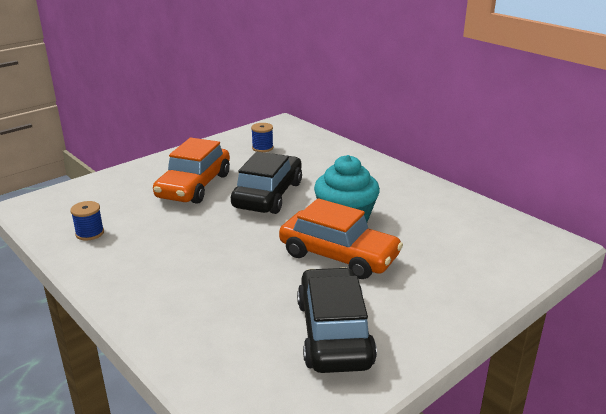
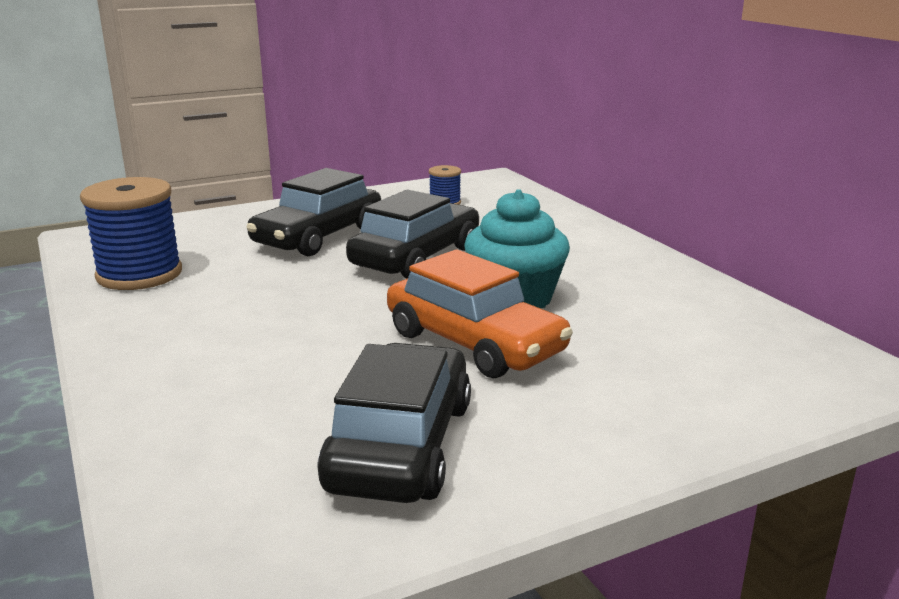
camera: 15 degrees right, 5 degrees down
blue spool [70,201,104,241] -> blue spool [80,177,182,290], size x2.06
orange car [153,138,230,204] -> black car [246,168,381,256]

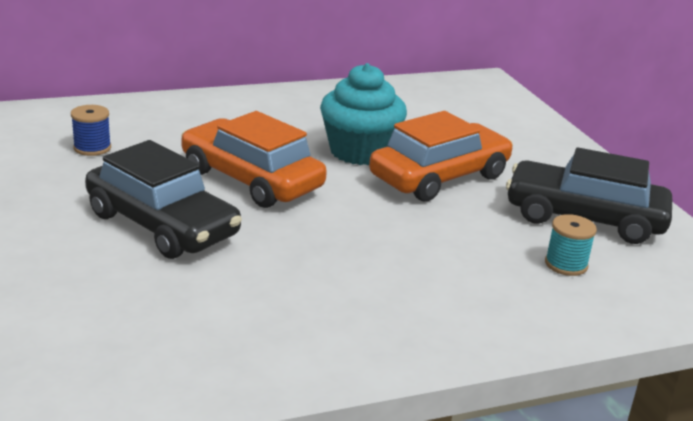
camera: 85 degrees left, 5 degrees up
blue spool [80,177,182,290] -> none
black car [346,190,479,278] -> orange car [181,111,327,208]
none -> turquoise spool [545,214,597,276]

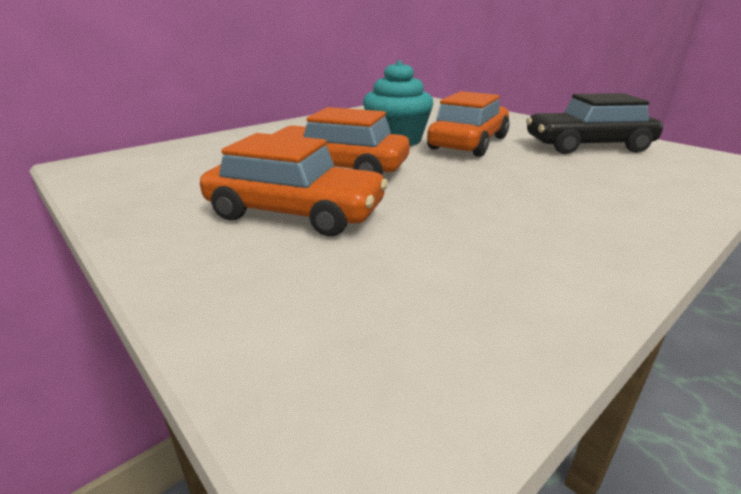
camera: 20 degrees left, 0 degrees up
blue spool [71,105,111,156] -> none
black car [85,140,242,259] -> orange car [200,133,388,236]
turquoise spool [545,214,597,276] -> none

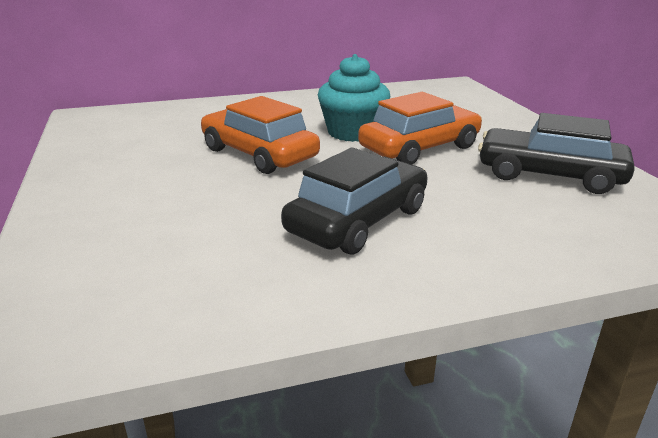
camera: 25 degrees right, 0 degrees up
orange car [200,133,388,236] -> none
none -> black car [281,148,428,255]

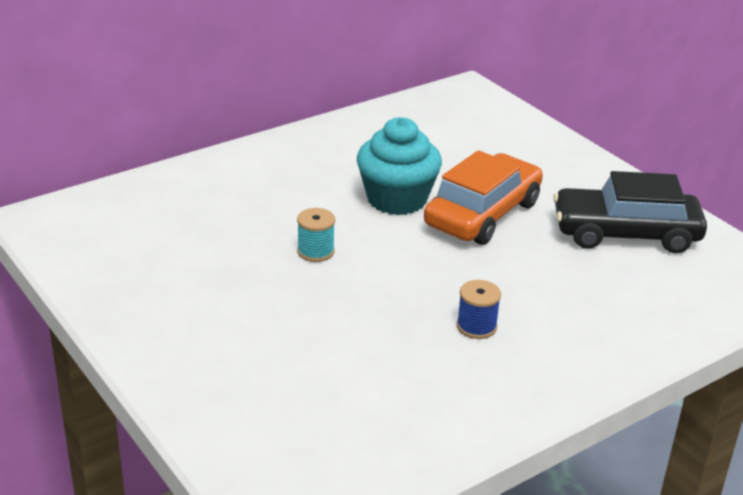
camera: 20 degrees left, 5 degrees up
orange car [201,96,320,174] -> turquoise spool [297,208,335,262]
black car [281,148,428,255] -> blue spool [457,280,501,339]

